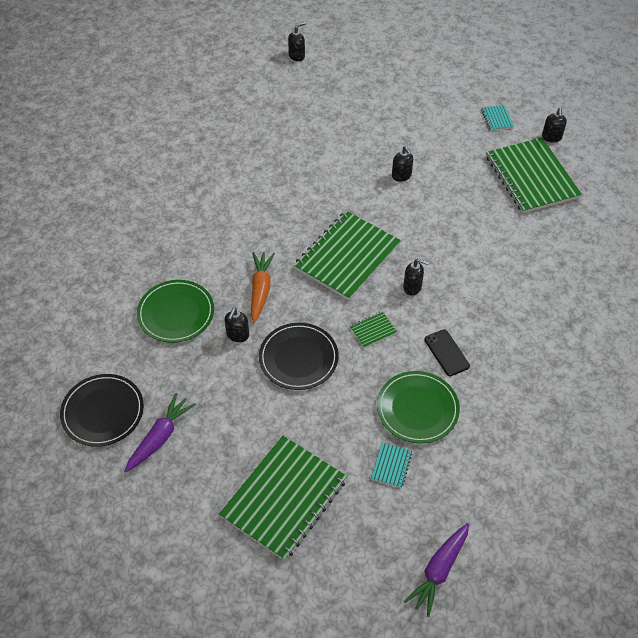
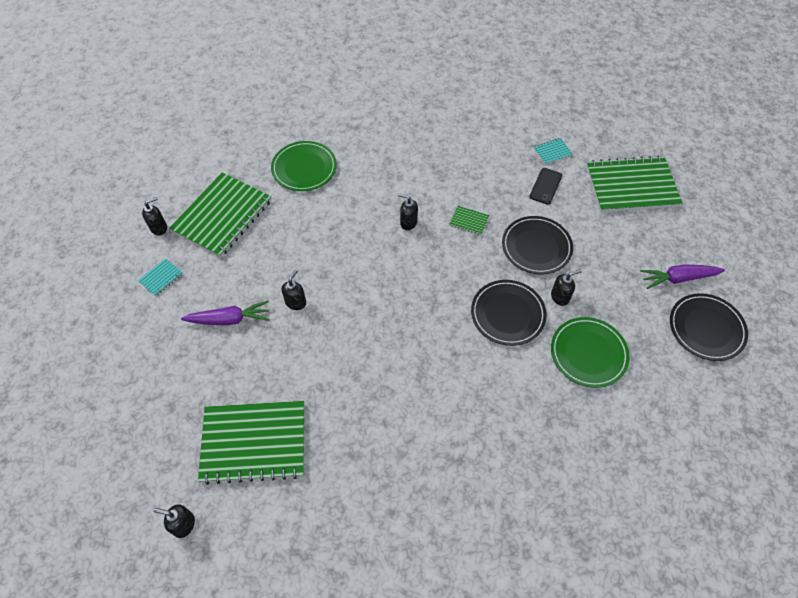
camera: 130 degrees left, 5 degrees up
orange carrot [251,252,275,323] -> black plate [471,280,547,346]
green notebook [294,211,401,300] -> green notebook moved to [198,401,304,485]
green plate [377,371,460,444] -> green plate moved to [271,141,337,191]
black soap dispenser [403,258,429,295] -> black soap dispenser turned 45 degrees counterclockwise [398,193,418,230]
purple carrot [404,523,469,617] -> purple carrot moved to [181,301,269,326]
black phone [424,329,470,376] -> black phone moved to [530,168,562,205]

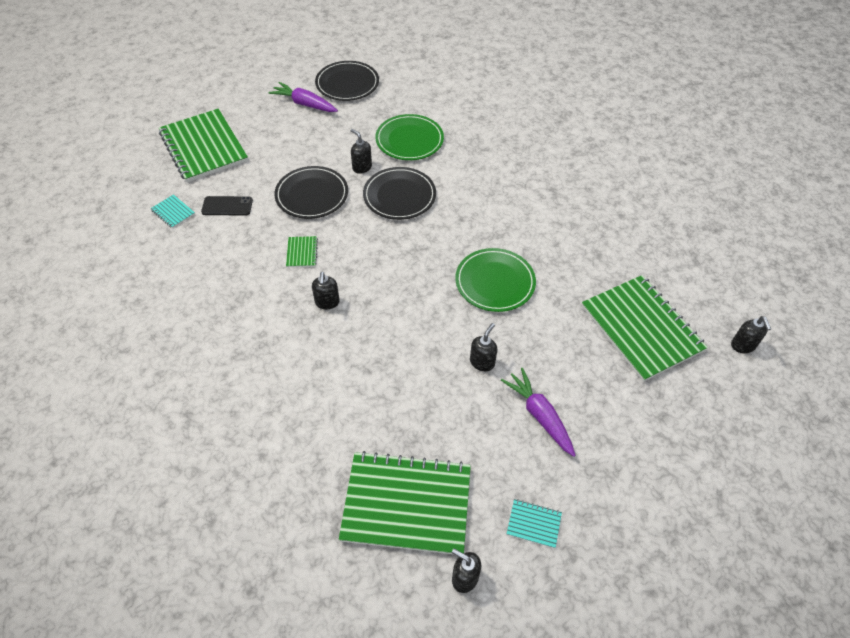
camera: 115 degrees left, 5 degrees down
green plate [271,141,337,191] -> green plate moved to [455,248,536,312]
black soap dispenser [282,270,306,310] -> black soap dispenser turned 120 degrees clockwise [470,323,497,371]
purple carrot [640,264,725,289] -> purple carrot turned 150 degrees clockwise [268,82,338,112]

